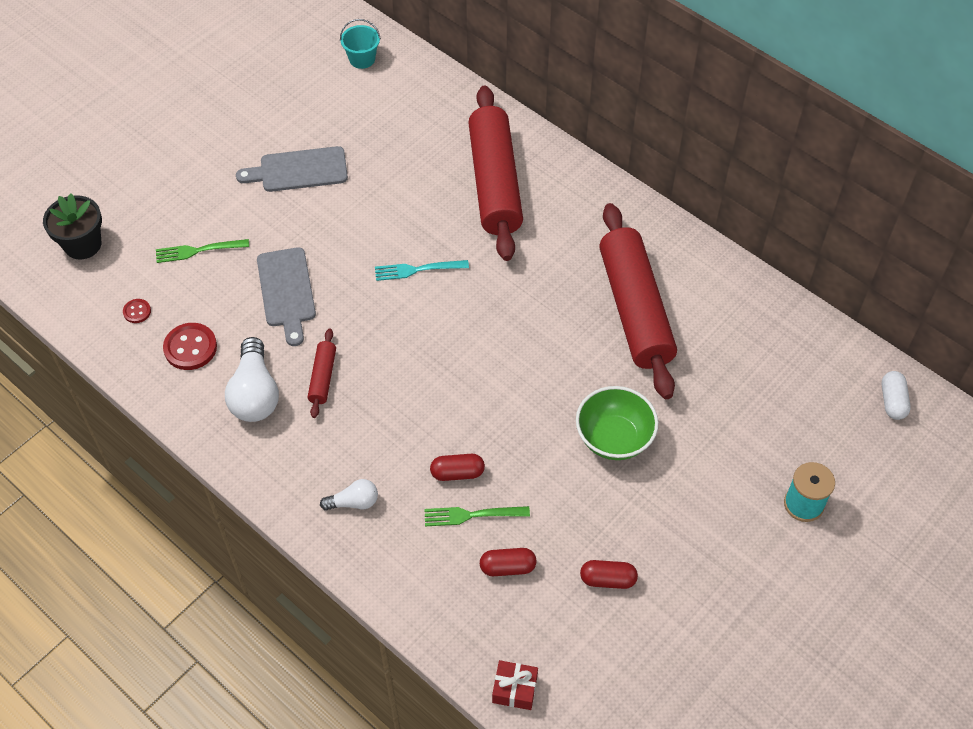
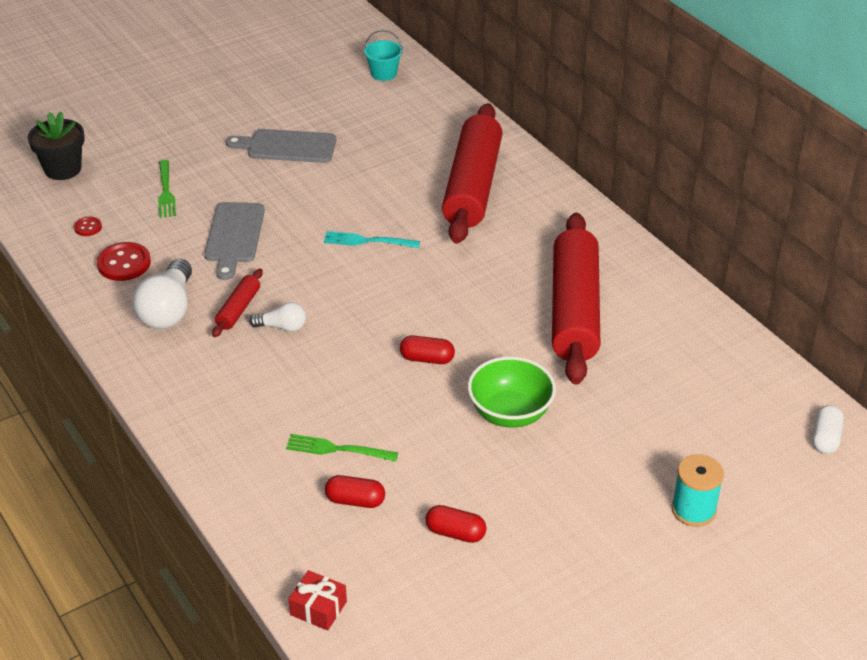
camera: 15 degrees right, 15 degrees down
green fork [156,239,249,263] -> green fork turned 105 degrees counterclockwise [158,160,176,218]
white light bulb [320,479,378,511] -> white light bulb moved to [249,302,306,332]
red capsule [430,454,485,481] -> red capsule moved to [400,335,455,364]

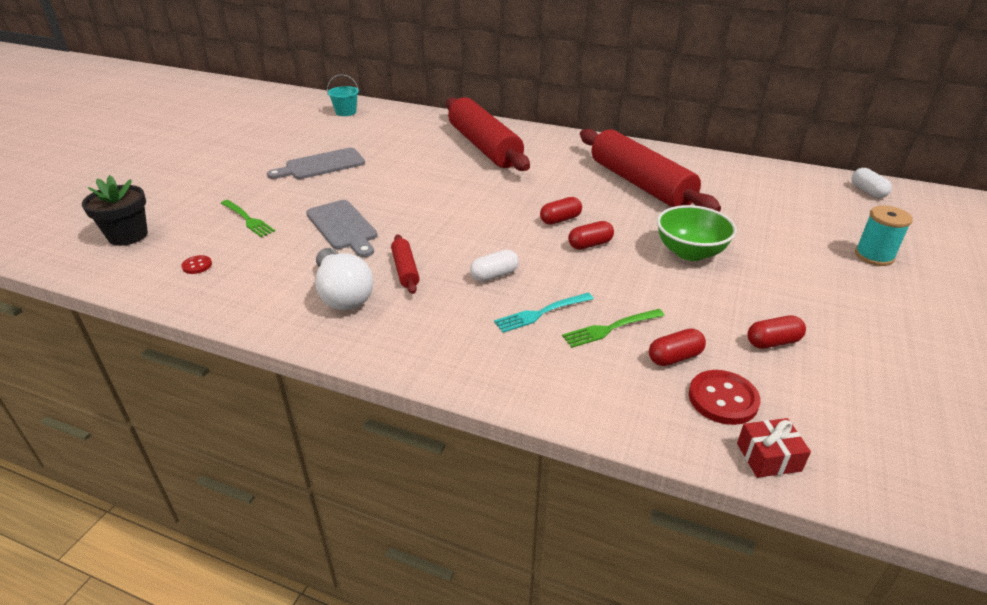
camera: 35 degrees left, 5 degrees down
red button [97,242,151,281] -> red button moved to [689,370,761,425]
white light bulb [249,302,306,332] -> none
turquoise fork [324,231,420,248] -> turquoise fork moved to [494,293,594,333]
none -> white capsule [470,250,519,282]
none -> red capsule [540,197,582,225]

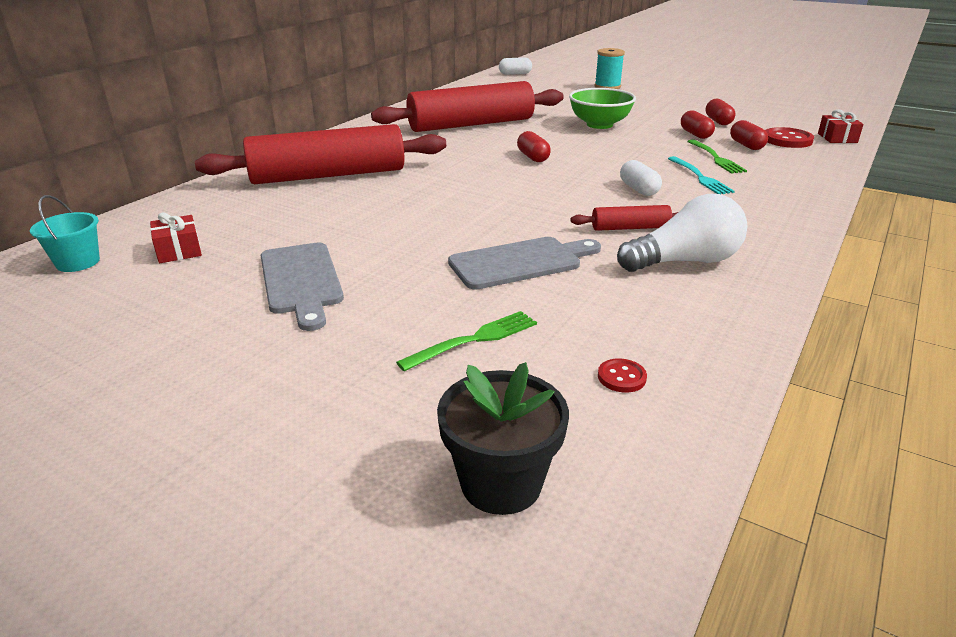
camera: 80 degrees left, 5 degrees down
red capsule [568,221,614,250] -> red capsule moved to [681,110,715,139]
none -> red gift [150,212,202,263]

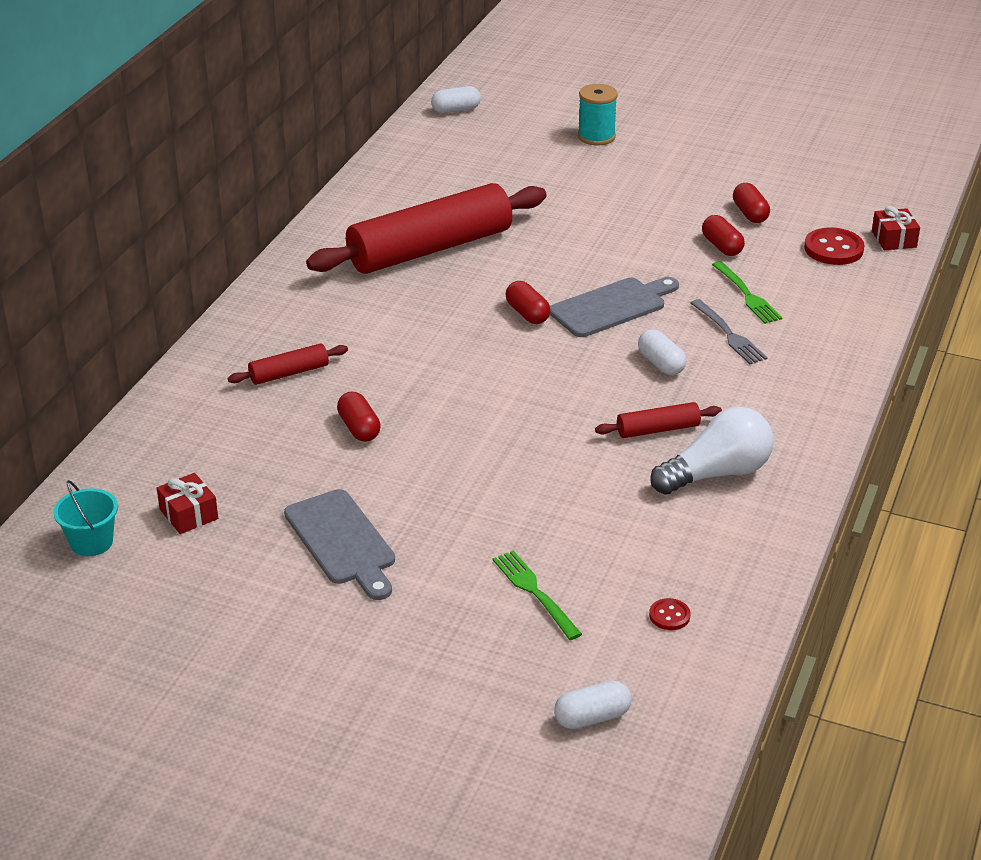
camera: 10 degrees left, 5 degrees up
red rolling pin [195,124,446,184] -> red rolling pin [228,343,348,385], size x0.43
green fork [396,311,537,371] -> green fork turned 75 degrees counterclockwise [493,550,582,640]
black flower pot [437,362,569,515] -> white capsule [554,681,631,729]
grey cutting board [448,237,601,290] -> grey cutting board moved to [550,277,679,337]
green bowl [569,88,636,129] -> none
turquoise fork [668,156,735,194] -> grey fork [691,299,768,364]
red capsule [730,120,768,150] -> red capsule moved to [337,392,381,442]

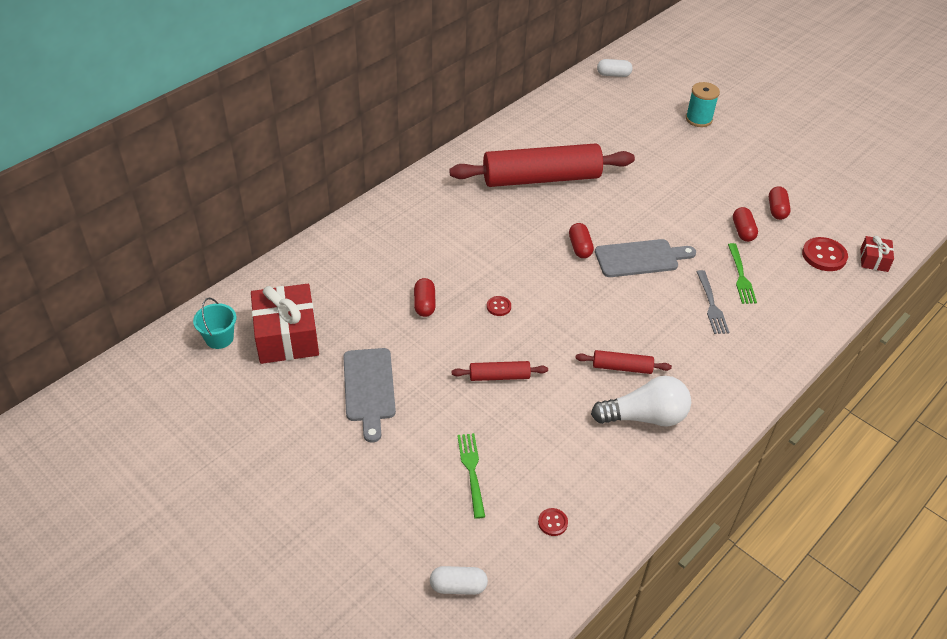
camera: 20 degrees right, 10 degrees up
red gift [157,473,218,534] -> red gift [251,284,319,364], size x2.02
red rolling pin [228,343,348,385] -> red rolling pin moved to [452,361,548,381]
white capsule [638,329,687,375] -> none
none -> red button [487,296,511,316]

